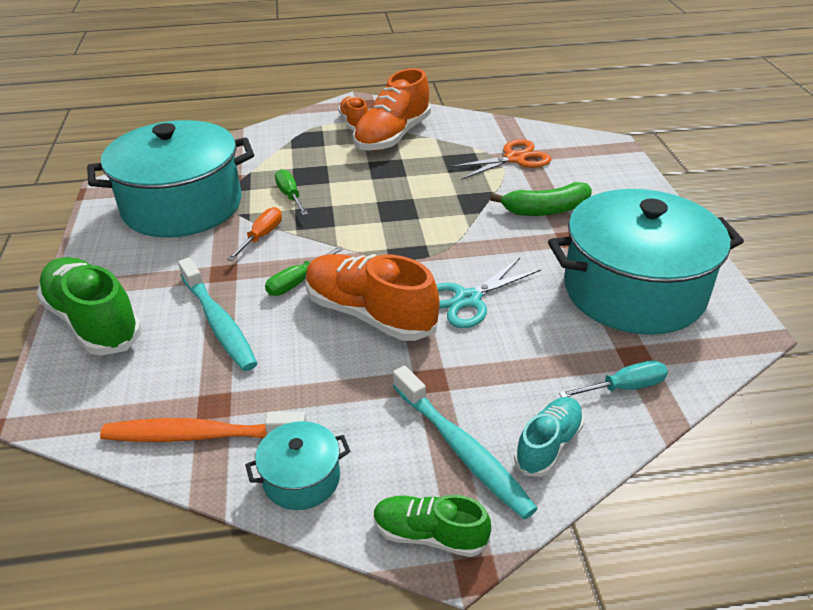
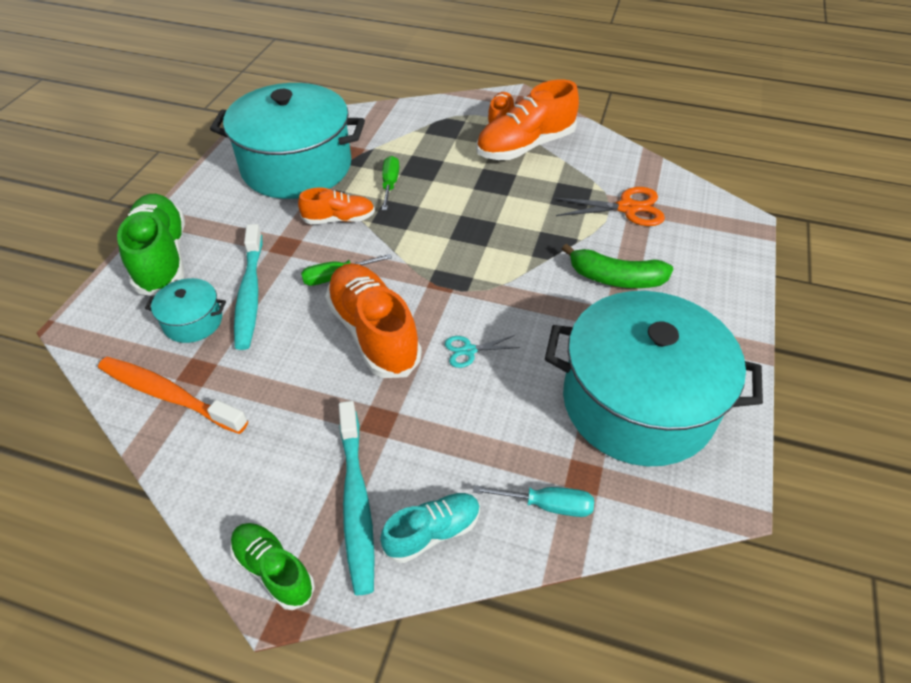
camera: 25 degrees right, 10 degrees up
orange screwdriver [227,207,282,261] -> orange shoe [298,187,375,224]
turquoise pot [245,421,350,510] -> turquoise pot moved to [145,278,226,343]
turquoise scissors [436,258,541,328] -> turquoise scissors [445,335,520,368], size x0.57

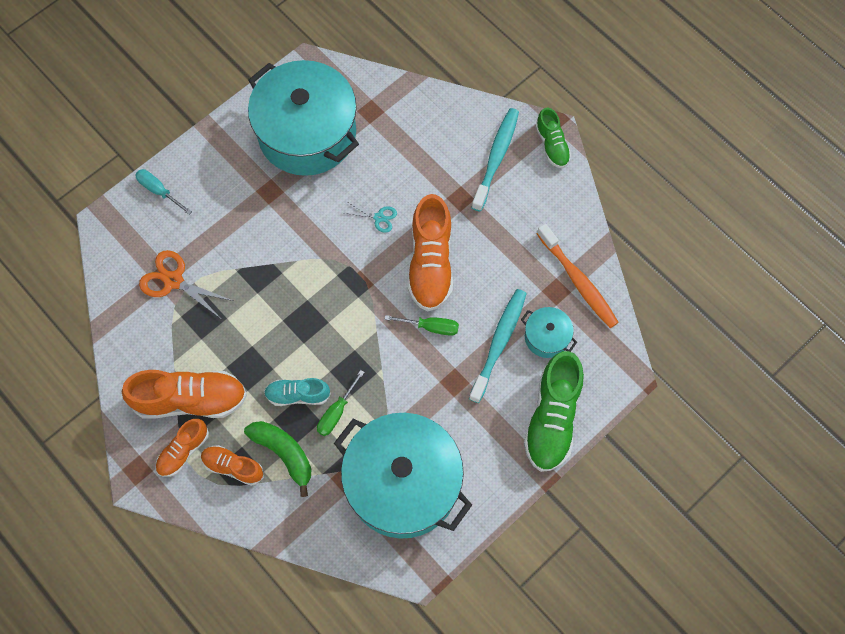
camera: 150 degrees left, 20 degrees up
orange shoe [298,187,375,224] -> orange shoe moved to [201,445,264,486]
turquoise shoe [380,493,480,563] -> turquoise shoe moved to [264,378,331,406]
turquoise screwdriver [473,485,594,517] -> turquoise screwdriver moved to [135,169,192,215]
green banana [562,244,673,288] -> green banana moved to [244,421,312,497]

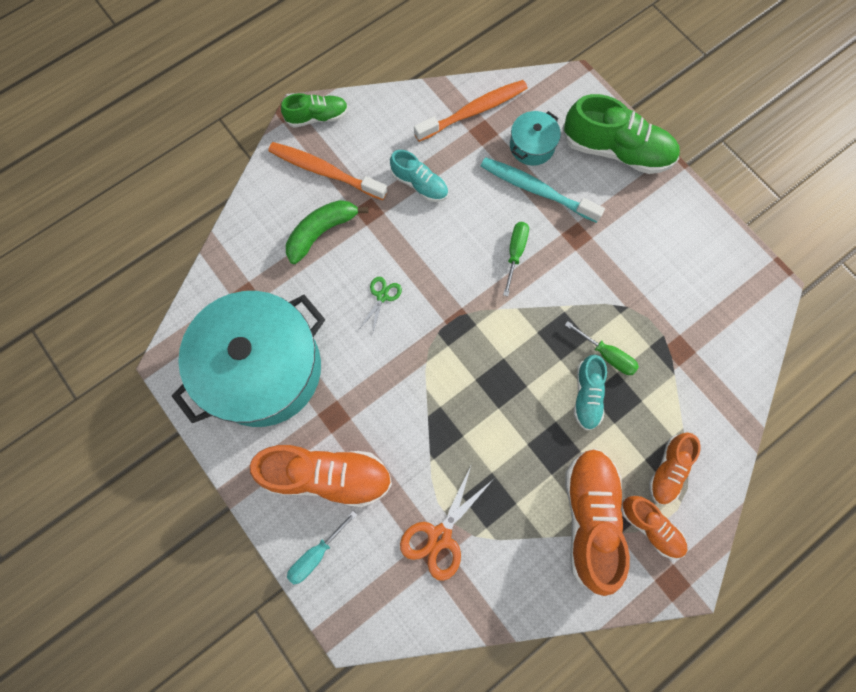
camera: 85 degrees left, 5 degrees up
green banana [244,421,312,497] -> green banana moved to [286,200,368,264]
turquoise pot [334,413,472,539] -> none
turquoise scissors [345,203,397,233] -> green scissors [360,277,402,332]
orange shoe [408,194,453,311] -> orange shoe moved to [250,445,392,507]
turquoise toothbrush [471,108,519,211] -> orange toothbrush [268,142,387,200]
none -> turquoise shoe [390,150,448,202]

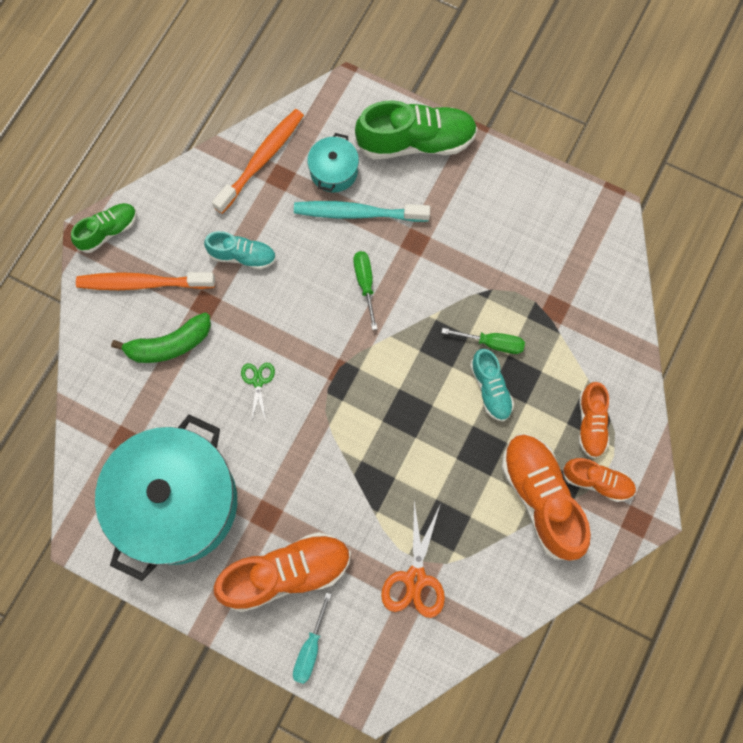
camera: 25 degrees left, 0 degrees up
green banana [286,200,368,264] -> green banana turned 135 degrees counterclockwise [111,313,211,363]

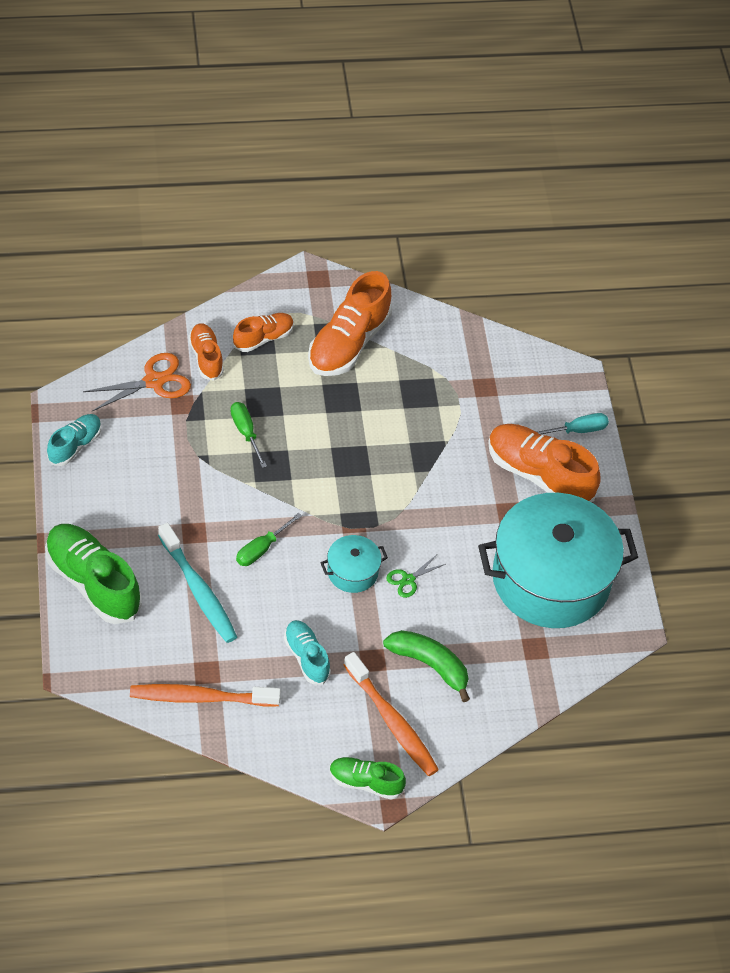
camera: 130 degrees left, 20 degrees down
turquoise pot [307,133,359,192] -> turquoise pot moved to [320,535,388,593]
orange scissors [381,501,445,618] -> orange scissors moved to [83,353,191,411]
turquoise shoe [470,349,514,421] -> turquoise shoe moved to [47,414,101,466]
orange shoe [562,458,636,502] -> orange shoe moved to [188,323,224,381]

